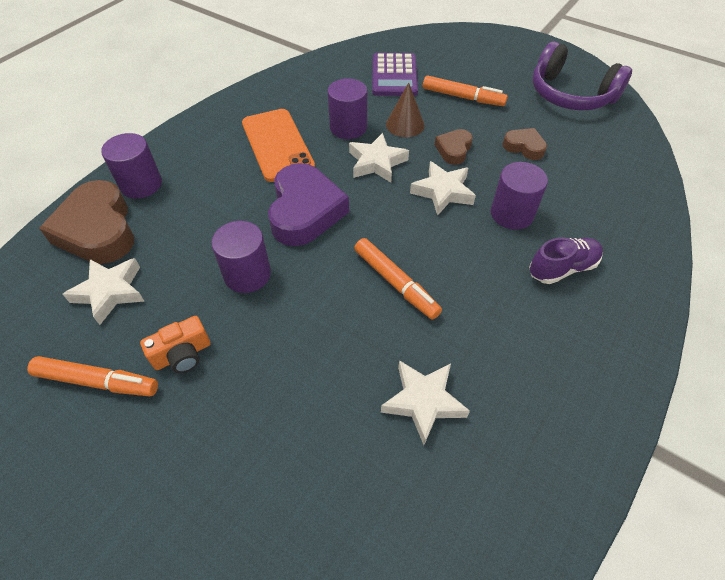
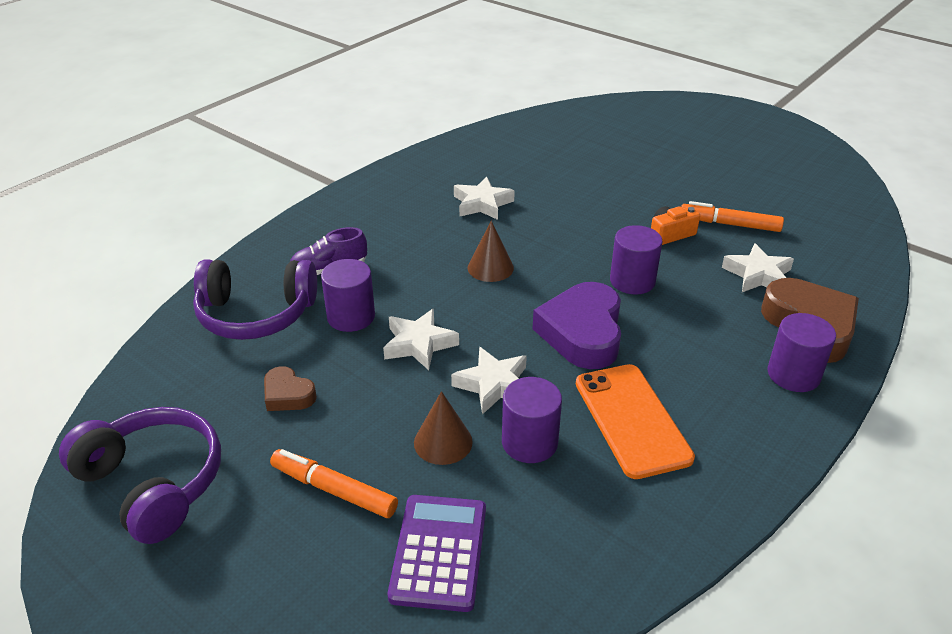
camera: 175 degrees left, 15 degrees down
orange marker [354,238,442,320] -> brown cone [467,221,514,282]
brown heart [435,129,473,165] -> none
none -> purple headphones [193,259,317,340]

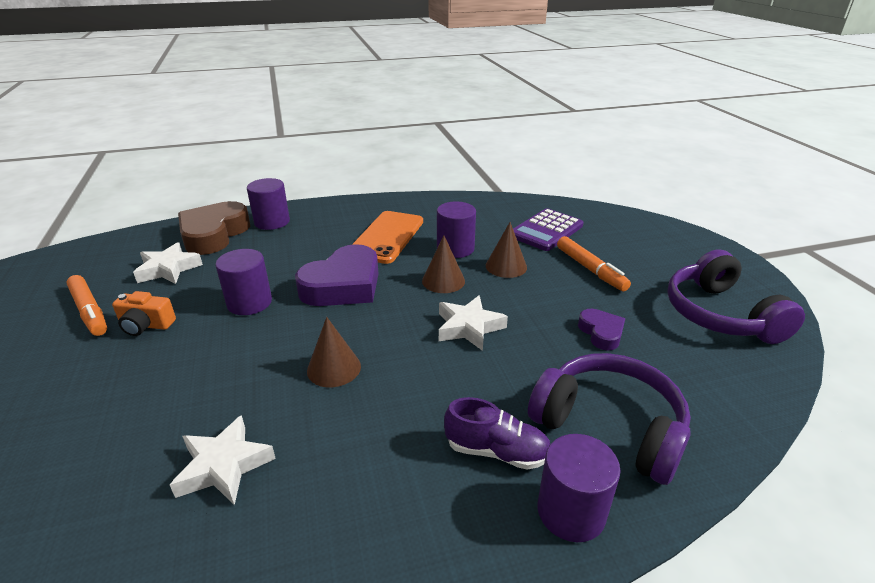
camera: 145 degrees left, 5 degrees down
brown heart [264,366,317,411] -> purple heart [578,309,625,351]
purple cylinder [321,259,375,332] -> purple cylinder moved to [538,434,620,542]
white star [451,347,527,414] -> brown cone [422,235,465,293]

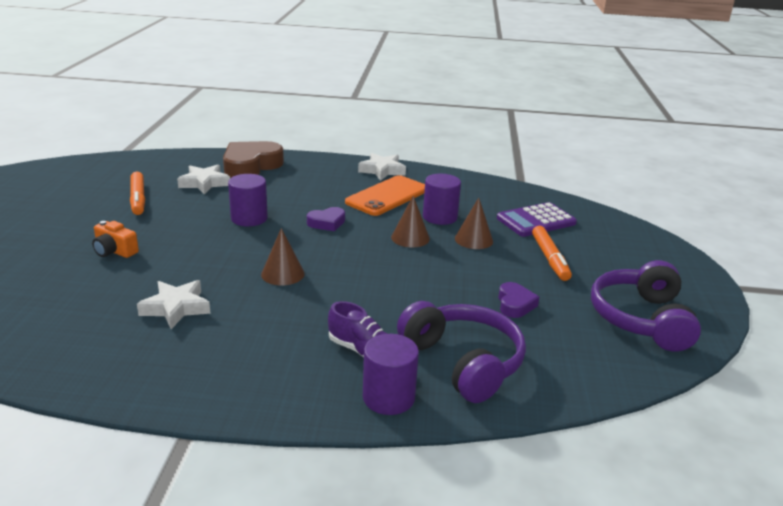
camera: 20 degrees right, 5 degrees down
orange camera [112,291,176,336] -> orange camera moved to [92,221,139,258]
purple cylinder [247,178,290,230] -> none
purple heart [295,244,378,306] -> purple heart [307,207,345,231], size x0.51
white star [439,295,508,351] -> white star moved to [358,153,406,181]

